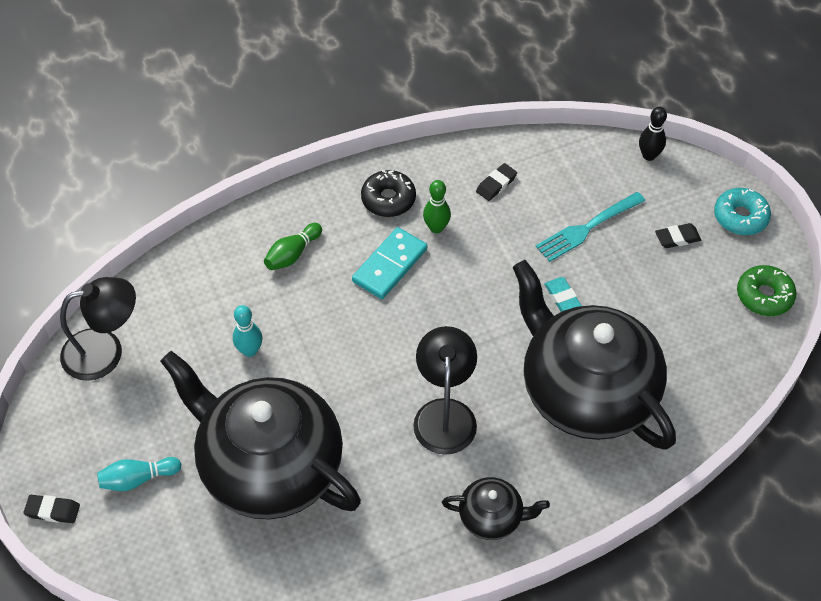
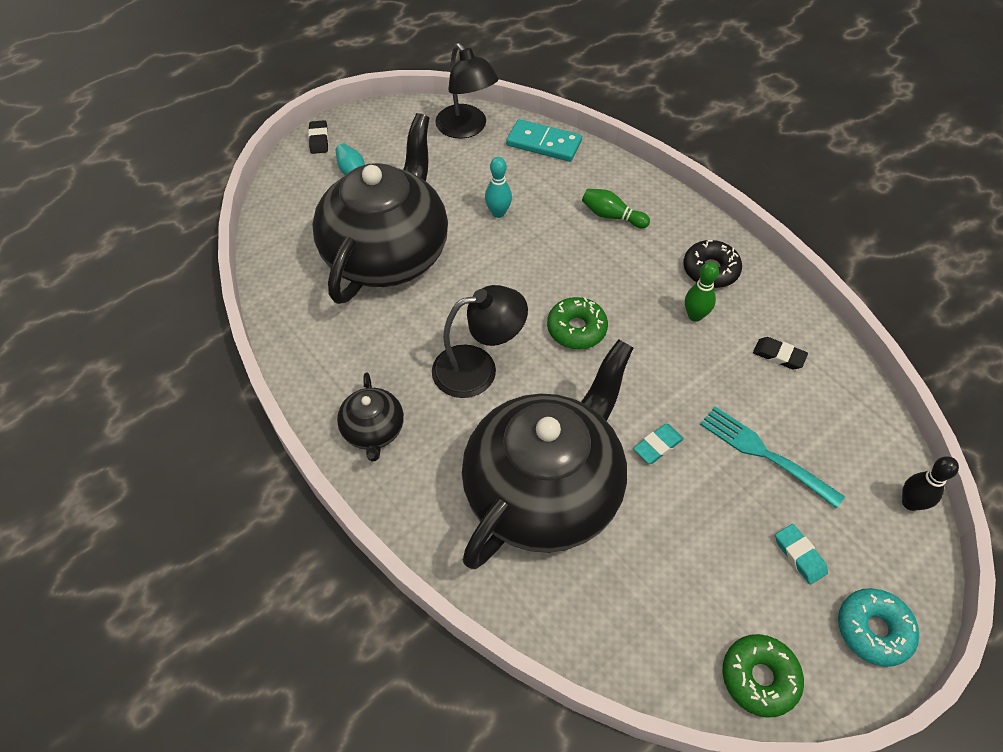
camera: 75 degrees right, 0 degrees up
turquoise domino [352,227,427,299] -> turquoise domino moved to [506,119,582,162]
black eraser [655,223,701,248] -> turquoise eraser [775,524,828,585]
none -> green donut [547,297,608,349]

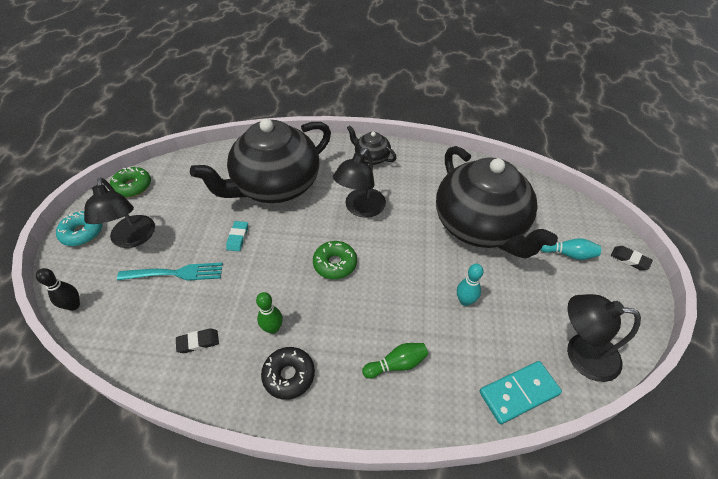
camera: 135 degrees right, 5 degrees down
black teapot [462,339,633,569] -> black teapot turned 60 degrees clockwise [190,118,331,203]
turquoise eraser [775,524,828,585] -> black lamp [84,177,155,248]

